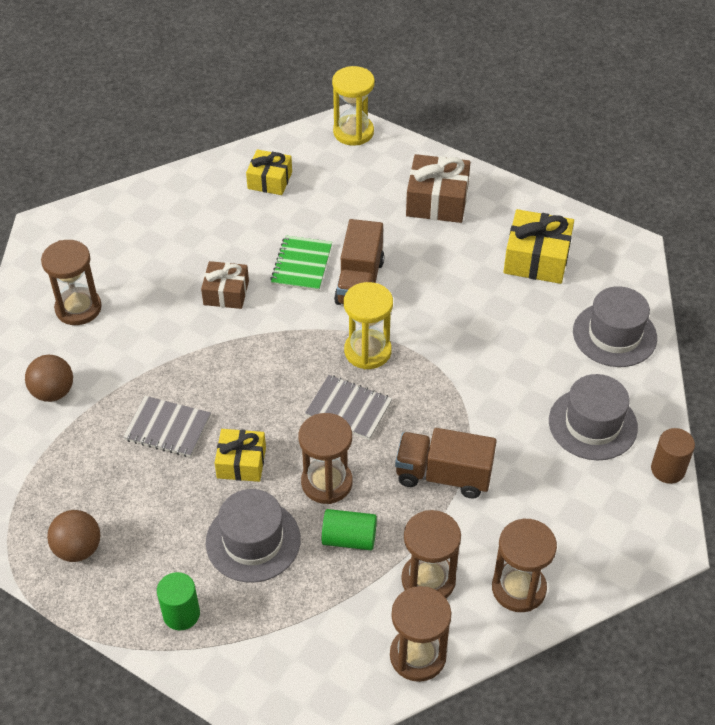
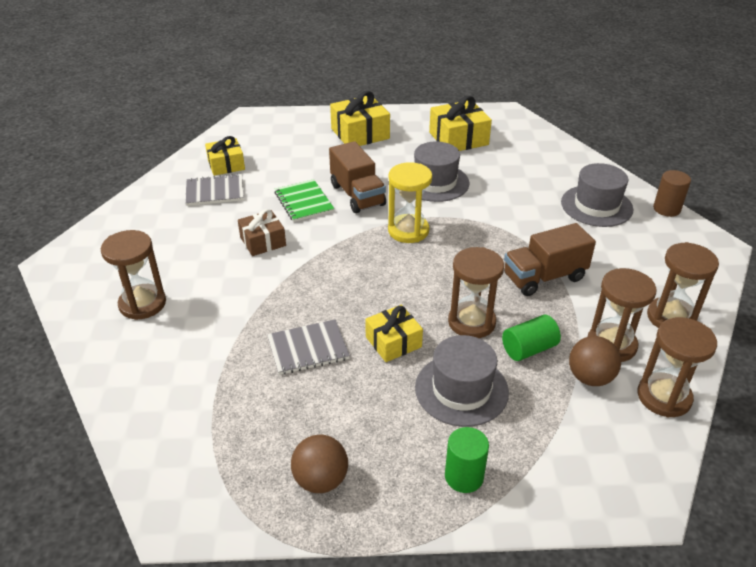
camera: 35 degrees left, 10 degrees down
brown ball [25,355,73,402] -> brown ball moved to [569,336,621,386]
grey notebook [305,375,392,440] -> grey notebook moved to [186,174,244,206]
yellow hourglass [332,66,375,146] -> none
brown gift [406,154,470,223] -> yellow gift [330,91,390,146]
grey hat [573,286,657,367] -> grey hat moved to [414,141,470,202]

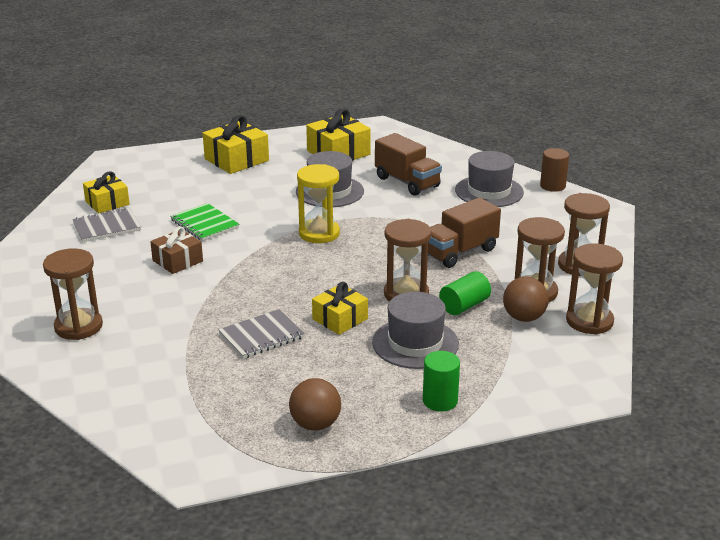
camera: 15 degrees left, 10 degrees down
brown truck [329,141,386,213] -> brown truck moved to [375,133,442,196]

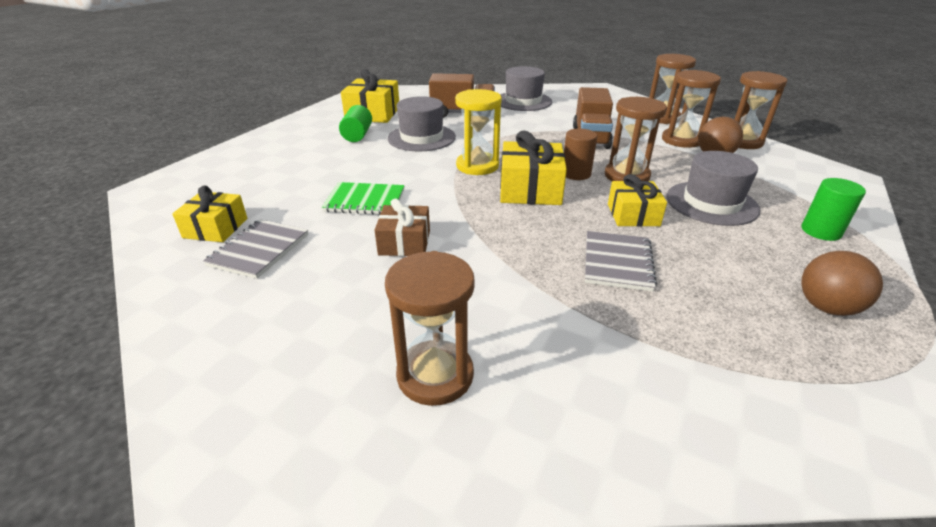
camera: 45 degrees left, 5 degrees up
yellow gift [203,115,269,174] -> yellow gift moved to [500,131,567,205]
green cylinder [439,271,491,315] -> green cylinder moved to [339,105,372,142]
brown cylinder [540,148,569,192] -> brown cylinder moved to [564,129,597,180]

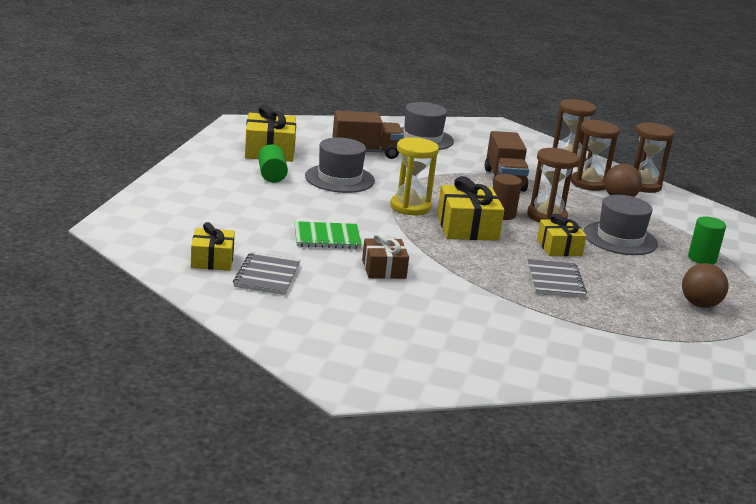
camera: 15 degrees left, 10 degrees down
brown hourglass [385,251,475,406] -> none

